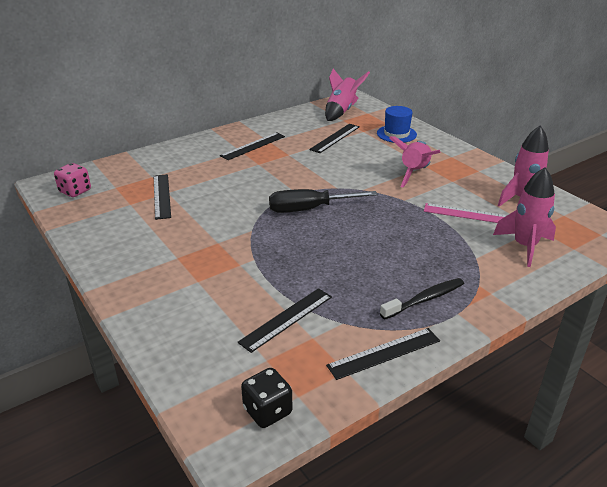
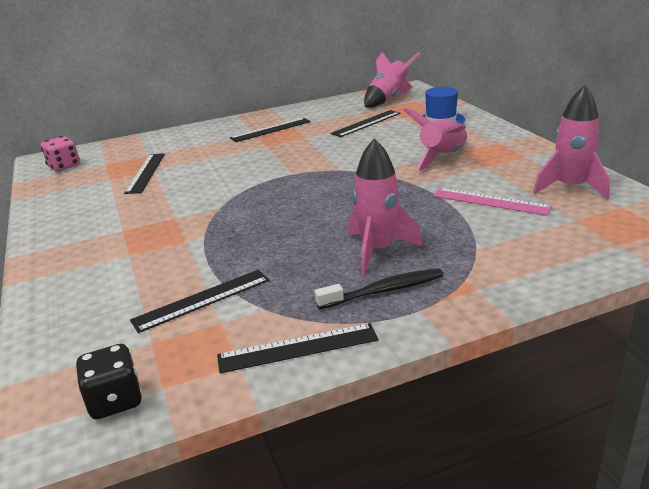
camera: 15 degrees right, 5 degrees down
black screwdriver [269,189,378,213] -> none
pink rocket [493,167,556,267] -> pink rocket moved to [348,138,422,275]

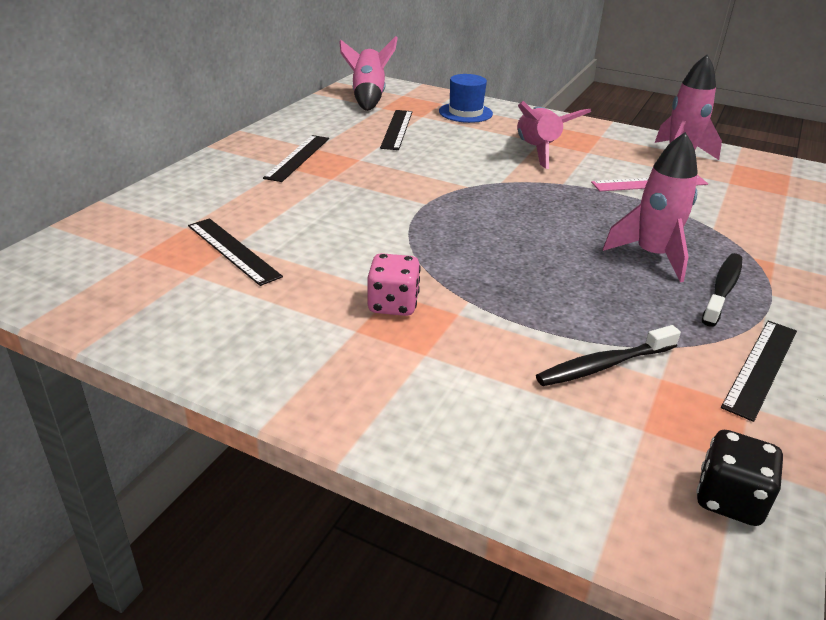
camera: 45 degrees left, 5 degrees up
pink dice [41,136,80,171] -> pink dice moved to [367,253,421,316]
black ruler [130,270,269,333] -> black toothbrush [536,325,681,386]

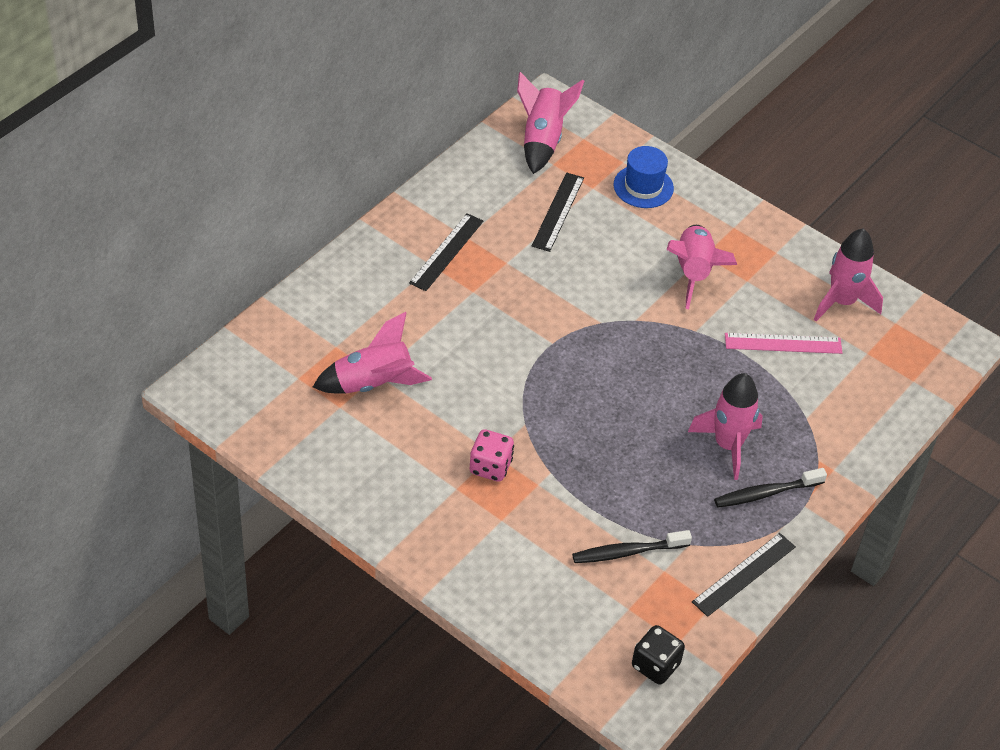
camera: 10 degrees right, 15 degrees up
black ruler [188,218,283,286] -> pink rocket [313,312,432,394]
black toothbrush [702,253,742,327] -> black toothbrush turned 150 degrees counterclockwise [714,468,827,508]

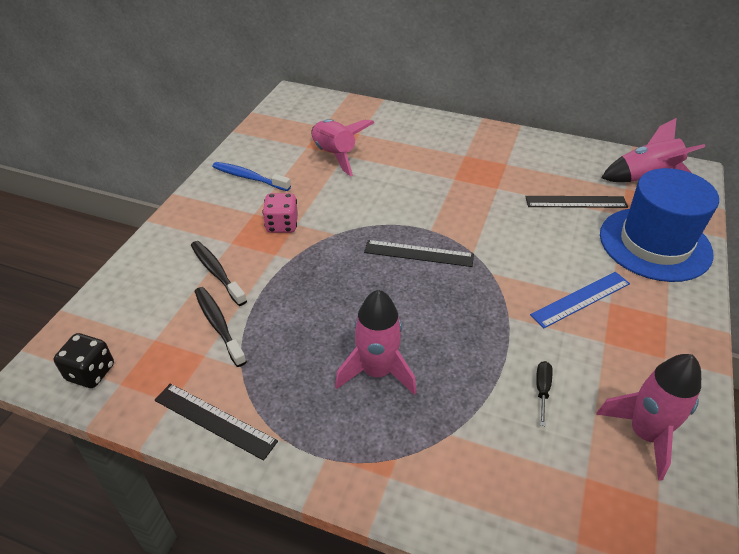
camera: 75 degrees right, 5 degrees down
black ruler [409,213,483,291] -> black ruler moved to [364,240,474,267]
blue hat [614,146,674,208] -> blue hat [600,168,719,282], size x1.83
pink rocket [666,225,737,309] -> blue ruler [530,272,630,328]
black toothbrush [714,468,827,508] -> black toothbrush moved to [191,241,247,306]
pink ruler [725,333,843,354] -> black screwdriver [536,361,553,426]
none -> blue toothbrush [212,162,291,191]

